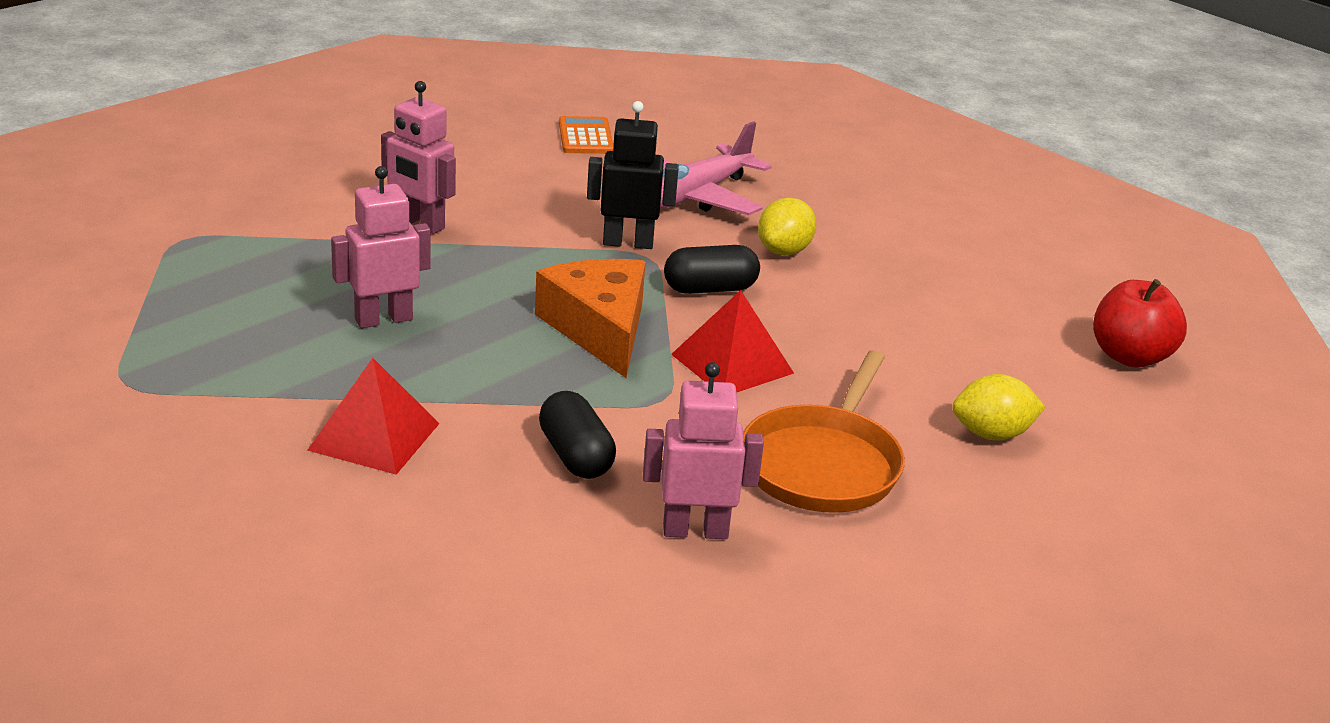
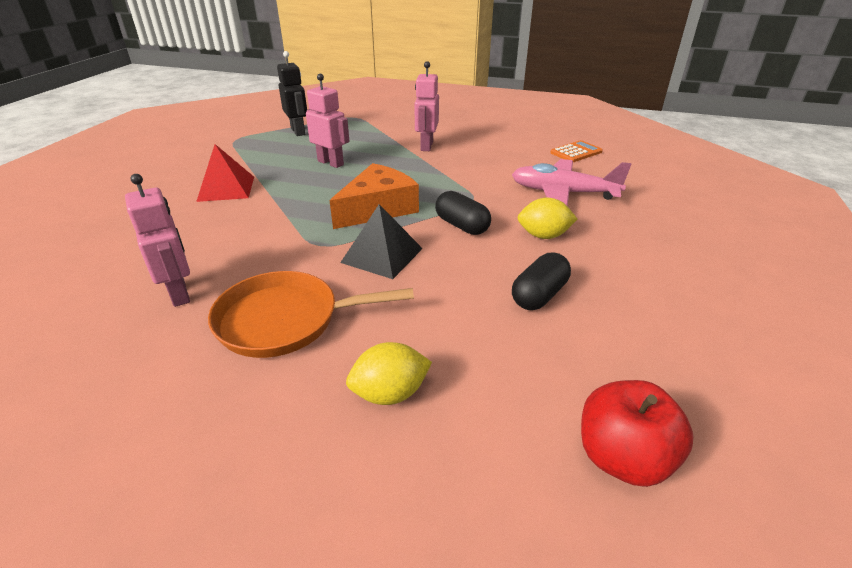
camera: 65 degrees right, 5 degrees up
black capsule [539,391,616,479] -> black capsule moved to [512,252,571,310]
black robot [587,101,679,249] -> black robot moved to [277,51,307,136]
red pyramid [671,290,794,392] -> black pyramid [340,204,423,279]
yellow lemon [952,374,1045,441] -> yellow lemon turned 75 degrees counterclockwise [346,342,432,405]

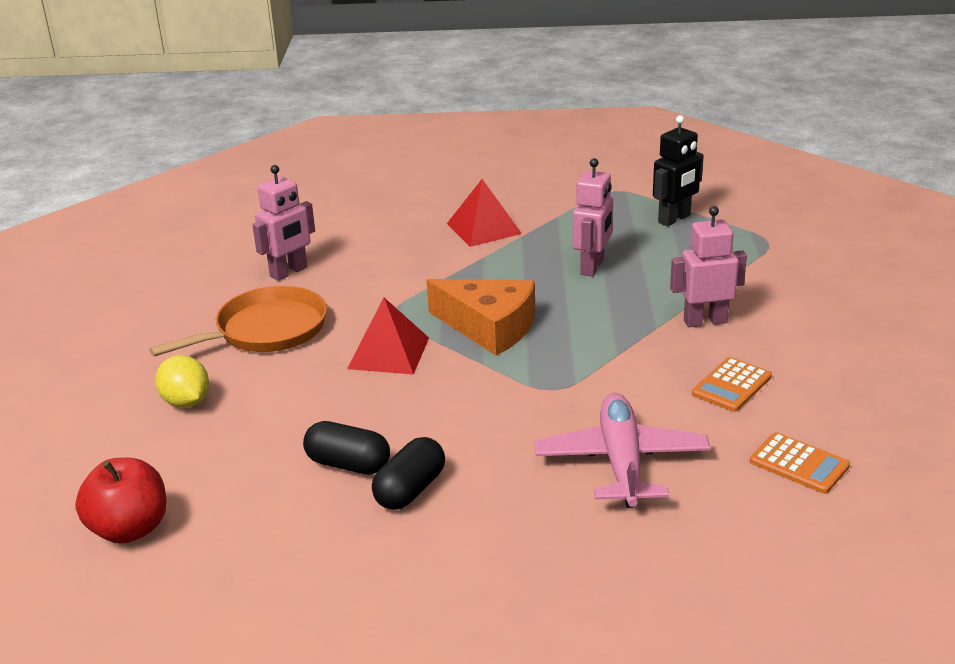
camera: 75 degrees right, 5 degrees down
orange pan [208,271,414,358] -> orange pan turned 75 degrees clockwise [149,286,327,357]
black pyramid [340,204,423,279] -> red pyramid [347,298,429,375]
black capsule [435,191,491,235] -> black capsule moved to [372,437,445,510]
yellow lemon [517,198,577,239] -> none
none -> orange calculator [692,357,772,412]

